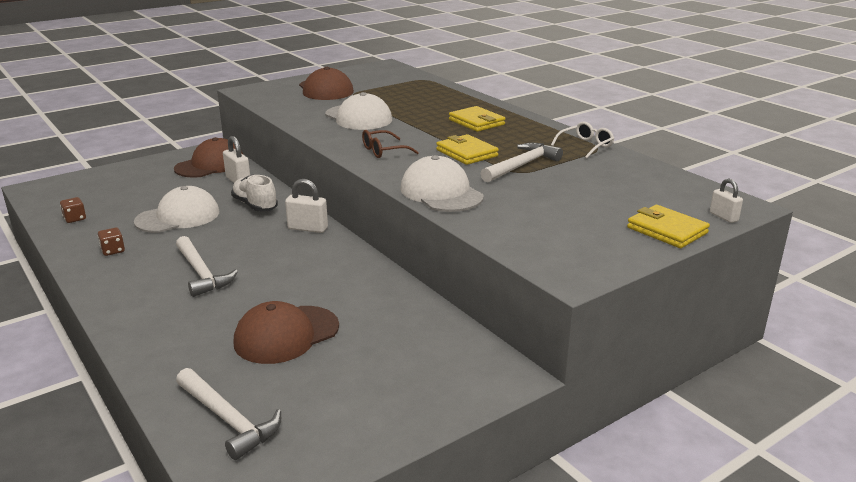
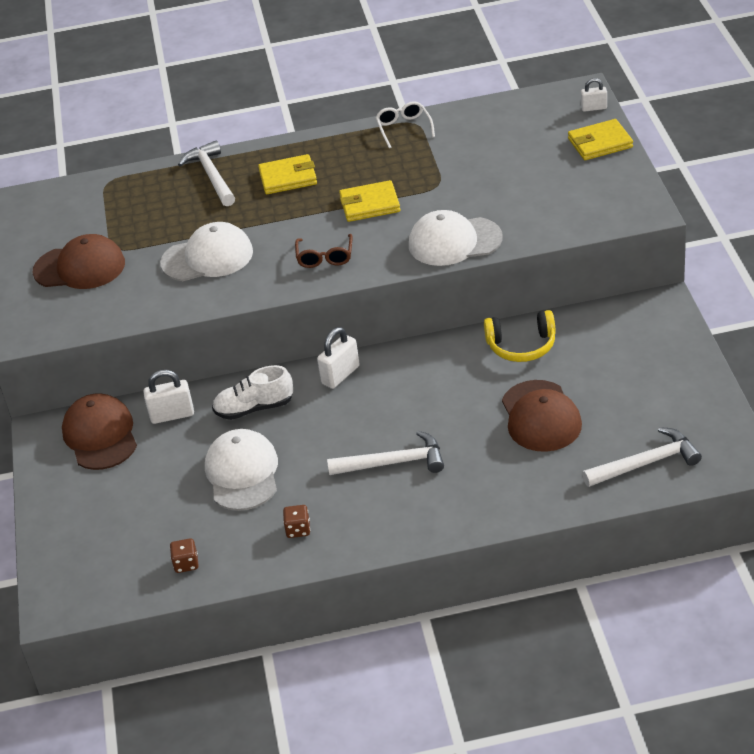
camera: 60 degrees left, 15 degrees up
white hammer [481,143,563,183] -> white hammer moved to [178,140,235,206]
none -> yellow headphones [484,310,556,362]

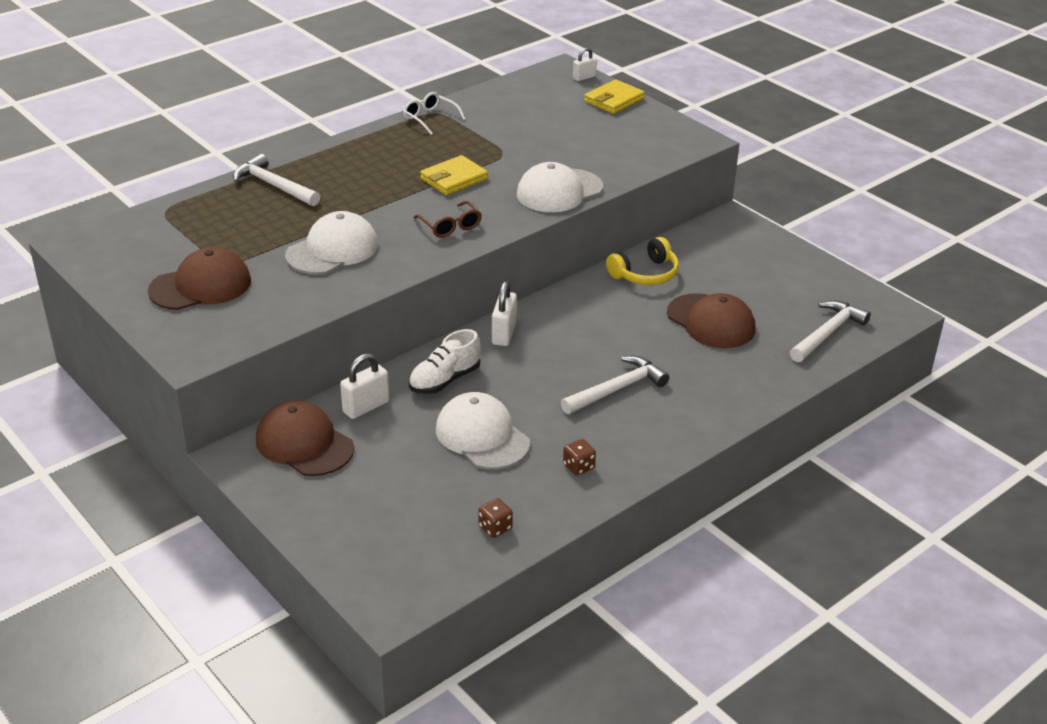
camera: 35 degrees left, 5 degrees down
yellow wallet [258,154,317,194] -> none

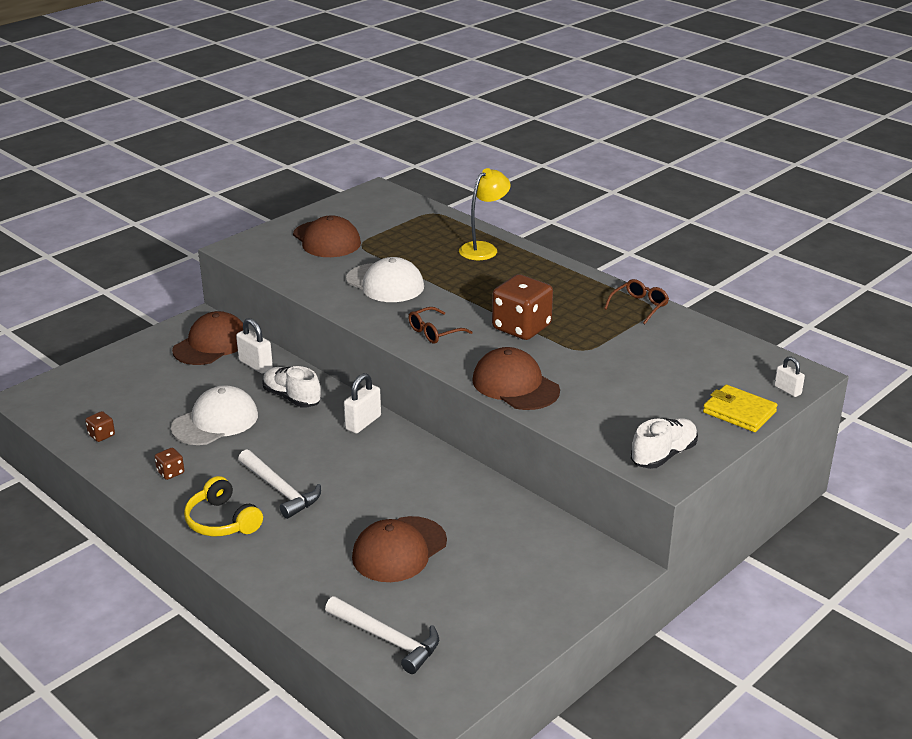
camera: 85 degrees right, 5 degrees down
white hammer [233,154,320,206] -> yellow lamp [459,168,511,260]
white glasses [403,92,466,135] -> brown glasses [604,279,669,324]
yellow wallet [420,155,488,195] -> brown dice [492,274,553,340]
white padlock [492,281,517,346] -> white padlock turned 60 degrees counterclockwise [344,373,381,433]
white cap [517,162,603,212] -> brown cap [472,347,560,410]
yellow headphones [606,237,679,285] -> yellow headphones moved to [184,476,263,536]
none -> white shoe [631,418,698,469]

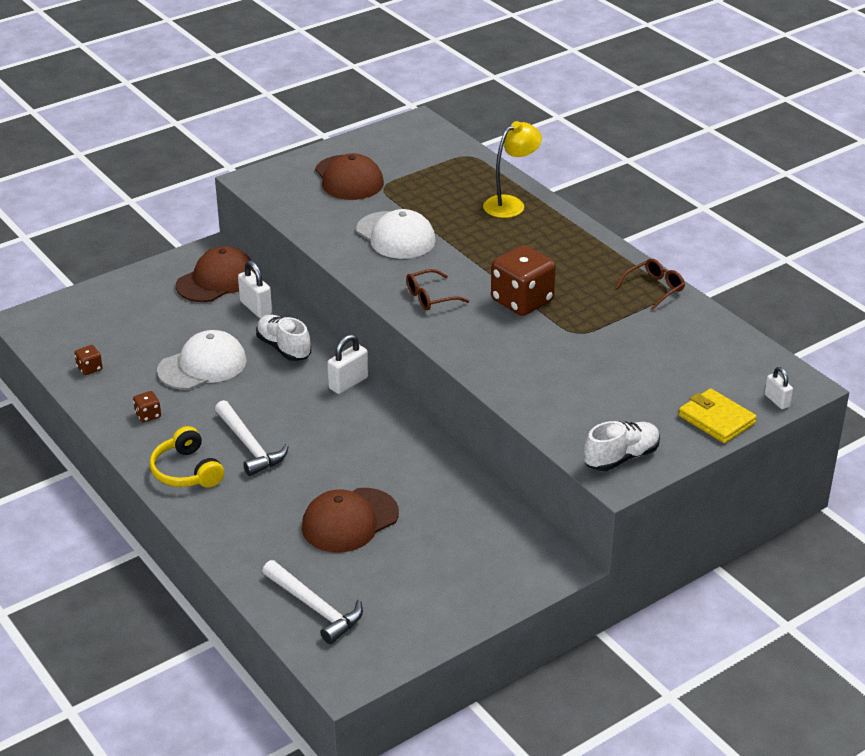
camera: 10 degrees right, 5 degrees up
brown cap [472,347,560,410] -> none

